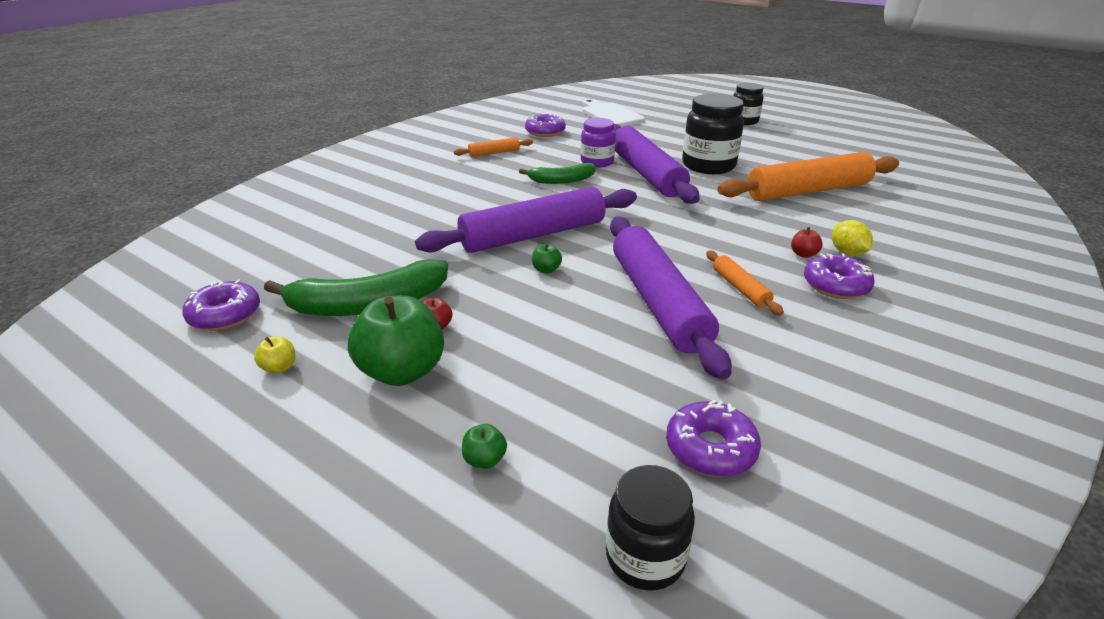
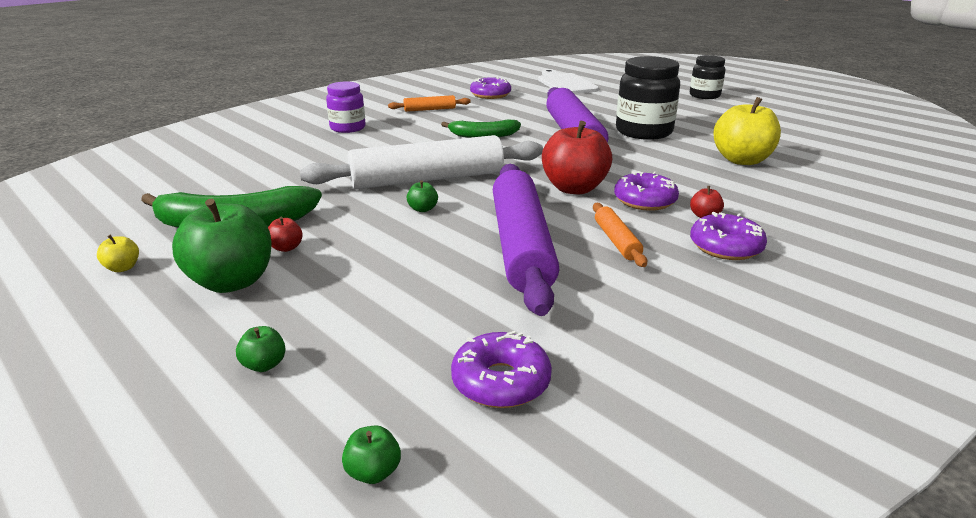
camera: 10 degrees right, 5 degrees down
purple donut [182,280,260,331] -> purple donut moved to [614,171,679,211]
purple rolling pin [415,187,637,253] -> white rolling pin [300,135,543,189]
purple jar [581,118,616,168] -> purple jar moved to [326,82,365,133]
black jar [606,465,695,590] -> green apple [342,425,401,484]
orange rolling pin [718,152,899,201] -> yellow apple [713,97,781,165]
yellow lemon [832,220,873,256] -> none
none -> red apple [542,121,612,194]

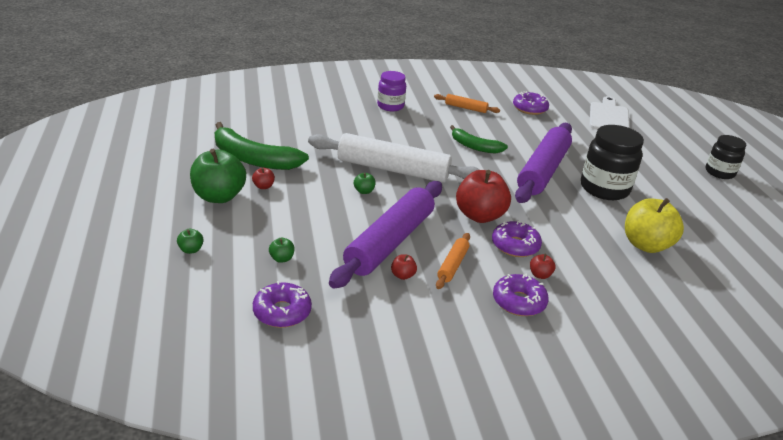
camera: 30 degrees right, 5 degrees up
yellow apple [97,235,139,272] -> none
green apple [342,425,401,484] -> green apple moved to [269,238,295,263]
none -> red apple [391,254,417,280]

